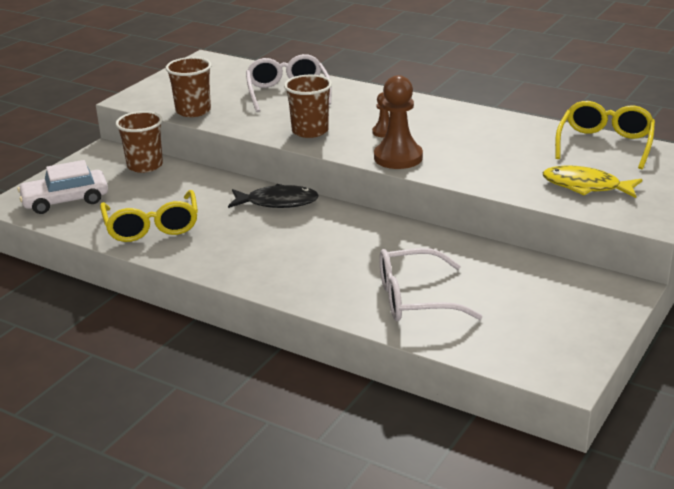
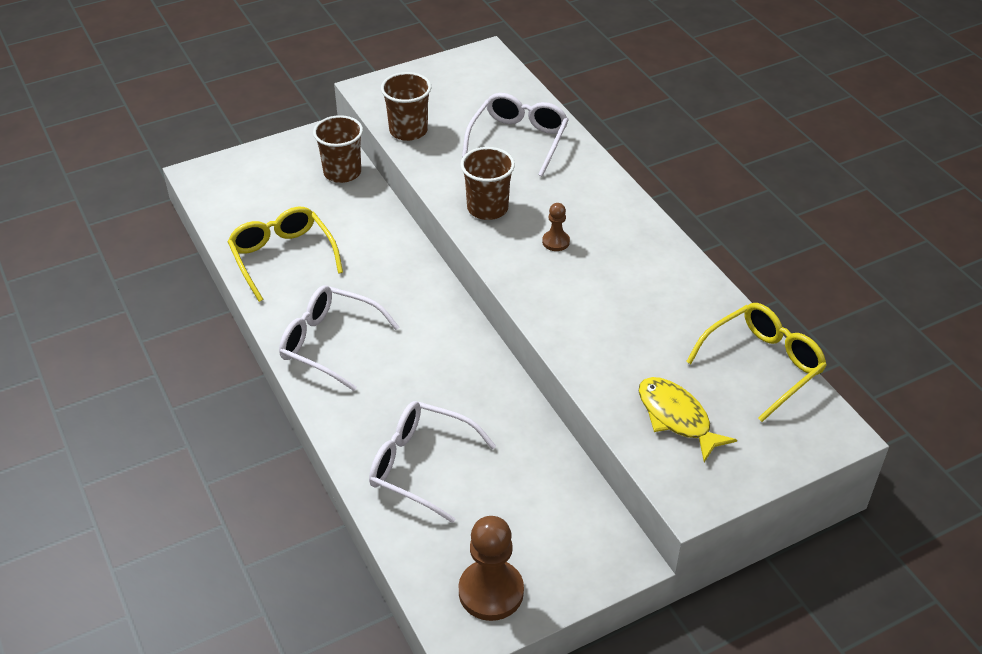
camera: 30 degrees right, 15 degrees up
white car [17,160,108,214] -> none
yellow glasses [100,190,198,242] -> yellow glasses turned 135 degrees clockwise [227,207,343,302]
black fish [228,184,319,208] -> none
brown pawn [374,75,423,169] -> brown pawn moved to [459,516,524,621]
none -> white glasses [279,285,399,391]

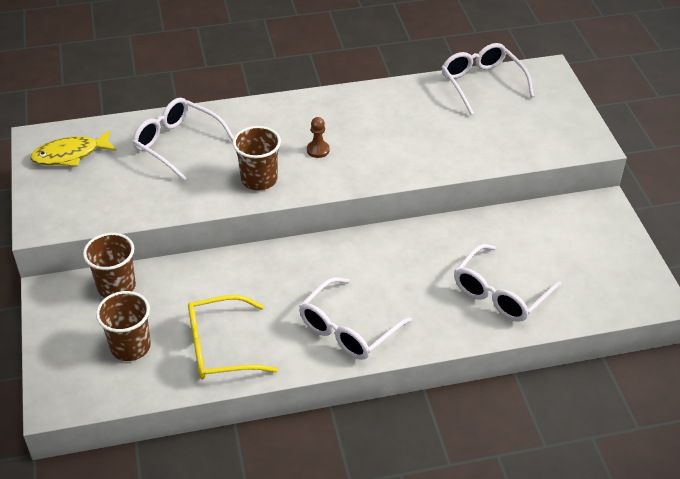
camera: 75 degrees left, 0 degrees up
brown cup [381,72,431,141] -> brown cup moved to [96,291,151,361]
brown pawn [459,516,524,621] -> none
yellow fish [639,377,737,462] -> yellow fish moved to [30,130,117,167]
yellow glasses [686,303,827,422] -> white glasses [441,43,534,115]

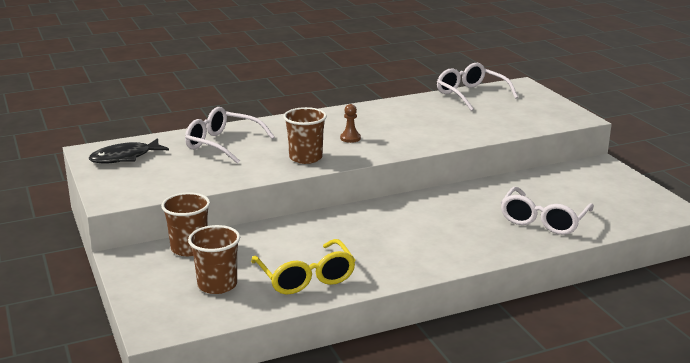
camera: 10 degrees left, 20 degrees down
yellow fish [30,130,117,167] -> black fish [89,138,169,163]
yellow glasses [188,295,278,380] -> yellow glasses turned 90 degrees counterclockwise [251,239,356,294]
white glasses [299,277,412,360] -> none

